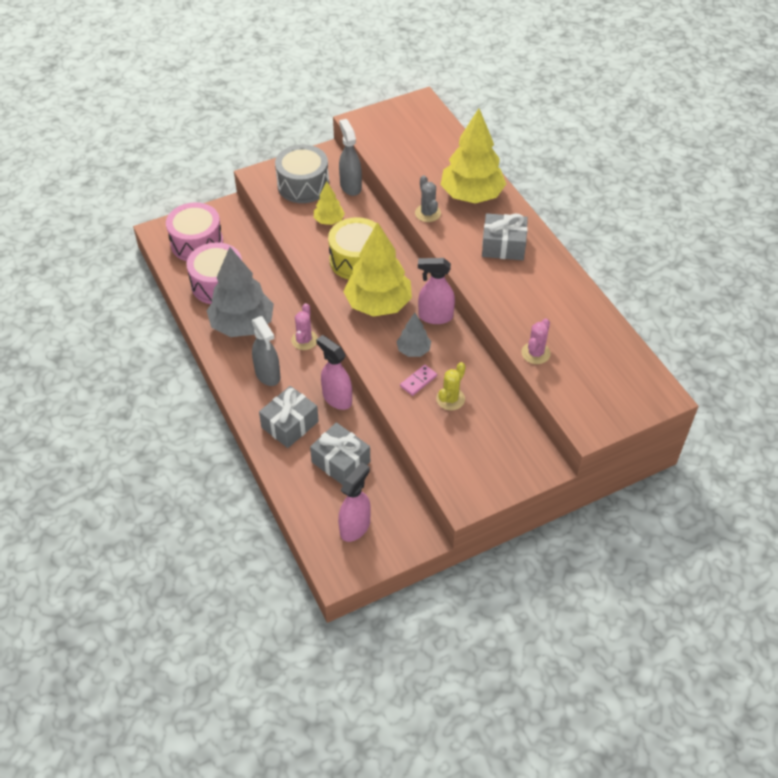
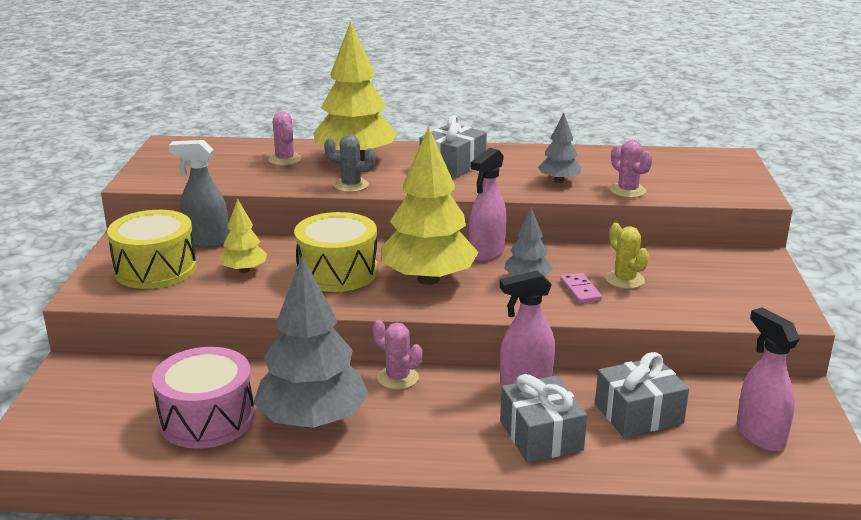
camera: 60 degrees left, 25 degrees down
pink drum [166,202,223,261] -> none
grey spray bottle [252,316,280,386] -> none
grey drum [275,144,329,203] -> yellow drum [107,210,197,289]
none -> pink cactus [268,112,302,166]
none -> grey tree [538,113,581,183]

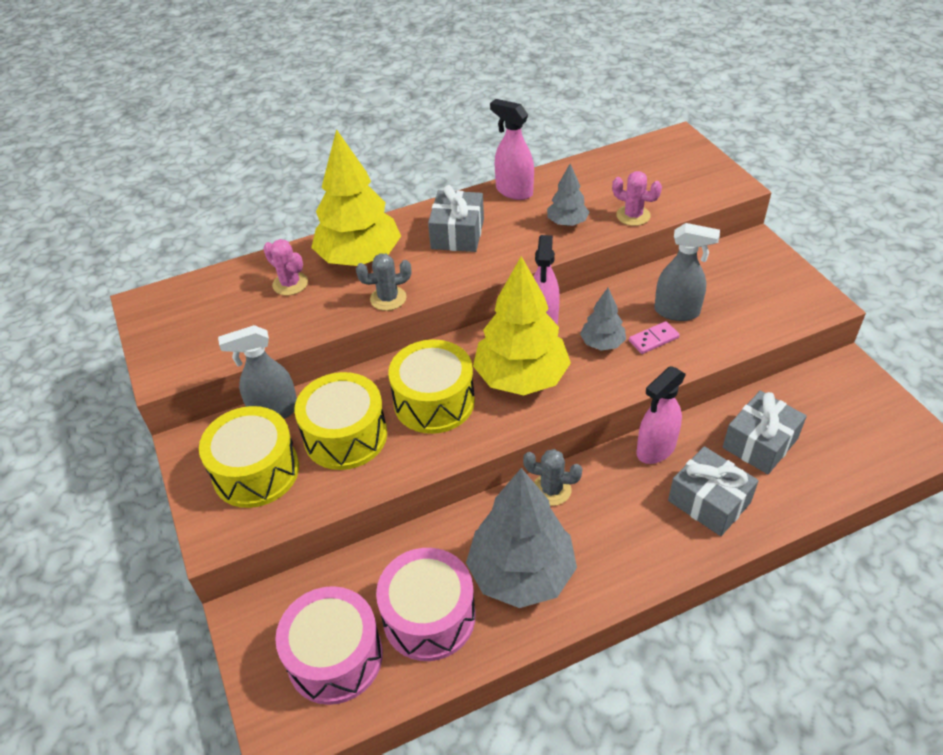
camera: 25 degrees left, 20 degrees up
yellow tree [219,199,267,273] -> yellow drum [294,372,387,470]
pink cactus [373,320,422,390] -> grey cactus [523,449,582,506]
pink domino [560,273,602,303] -> pink domino turned 75 degrees counterclockwise [629,321,680,354]
yellow cactus [606,223,649,289] -> grey spray bottle [654,223,720,321]
pink spray bottle [736,308,800,452] -> pink spray bottle moved to [490,99,534,200]
none -> pink drum [275,586,383,705]

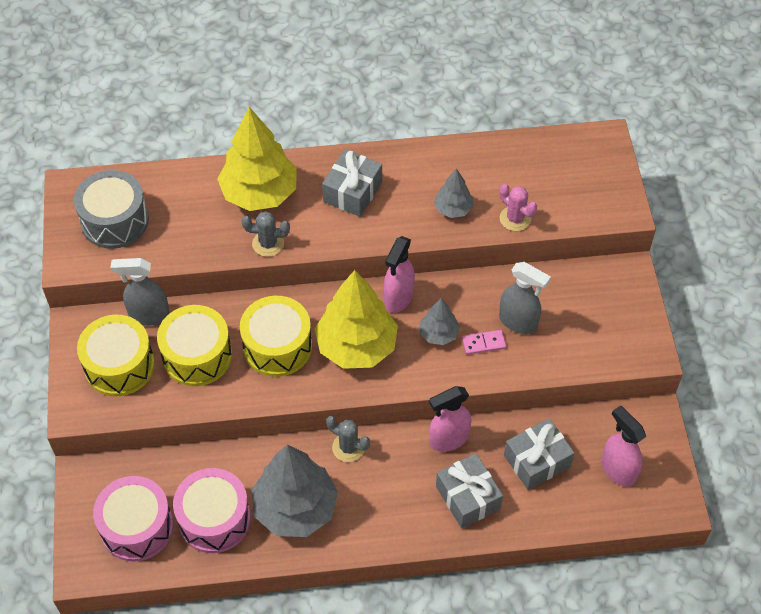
camera: 15 degrees right, 10 degrees up
pink cactus [263,239,308,295] -> none
pink spray bottle [490,99,534,200] -> pink spray bottle moved to [602,406,646,487]
none -> grey drum [74,170,149,249]

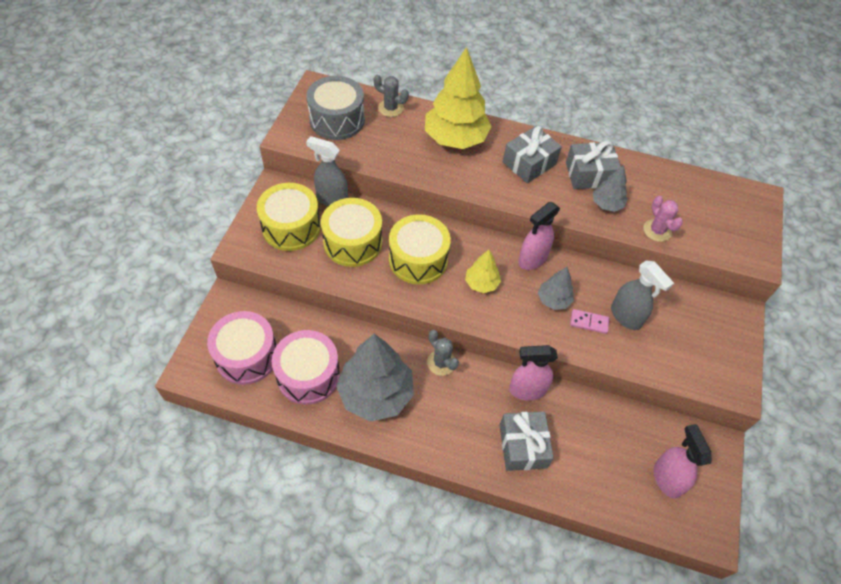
camera: 20 degrees right, 0 degrees up
grey cactus [242,211,290,257] -> grey cactus moved to [374,75,409,117]
yellow tree [315,270,398,369] -> yellow tree [465,250,501,293], size x0.49
grey gift [504,418,574,490] -> grey gift moved to [566,141,621,189]

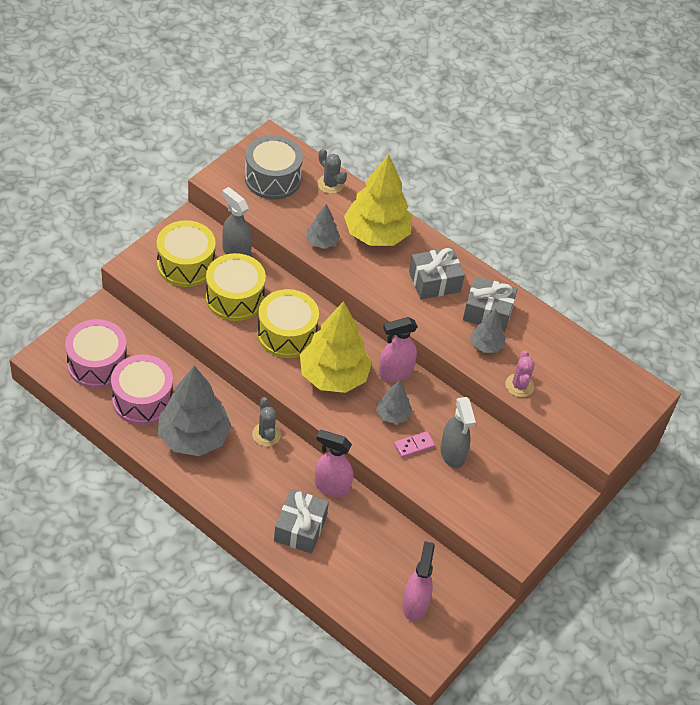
camera: 20 degrees right, 5 degrees down
yellow tree [465,250,501,293] -> yellow tree [300,301,372,393], size x2.02
pink domino [570,309,609,334] -> pink domino turned 60 degrees counterclockwise [394,431,435,458]
none -> grey tree [306,204,340,249]

